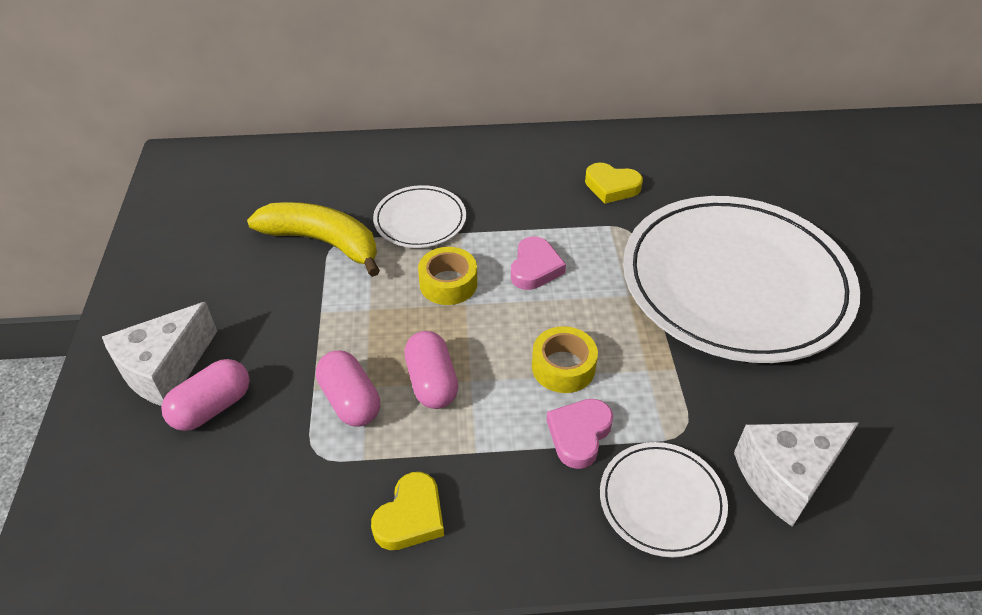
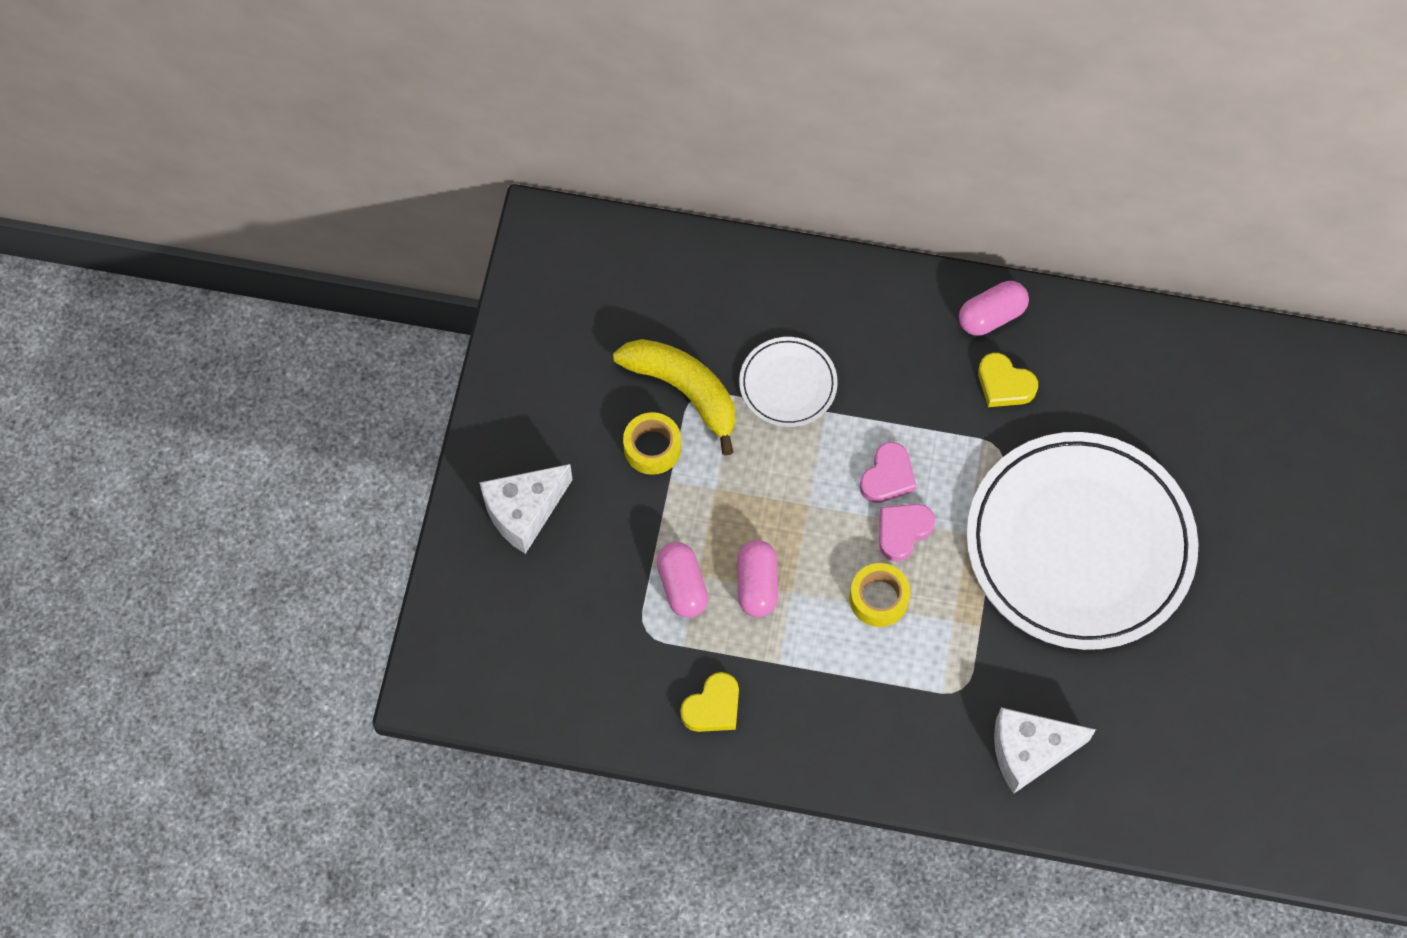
camera: 15 degrees right, 20 degrees up
pink capsule [161,359,250,431] -> pink capsule moved to [959,281,1029,335]
yellow tape [418,247,477,305] -> yellow tape moved to [623,412,681,475]
pink heart [546,399,613,469] -> pink heart moved to [879,504,935,562]
white plate [600,442,728,557] -> none

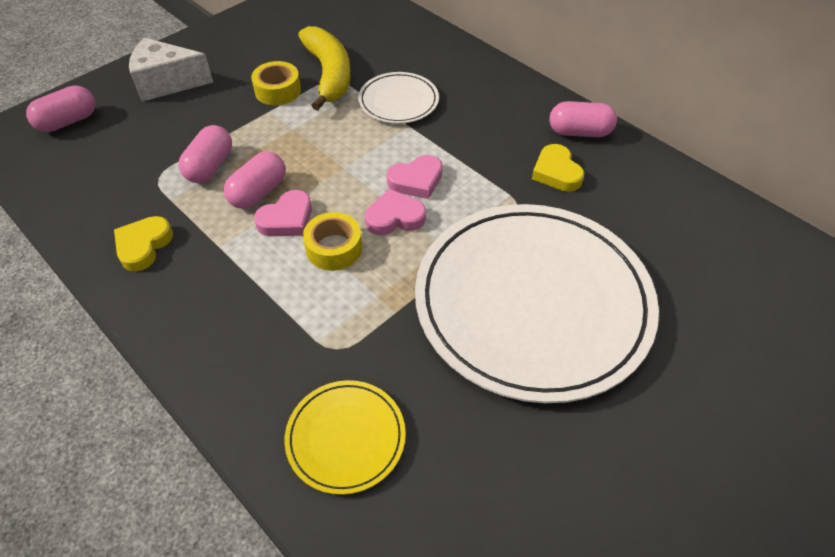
camera: 35 degrees right, 15 degrees down
yellow heart [680,672,739,732] -> yellow heart turned 120 degrees clockwise [114,216,173,272]
white cheese [994,707,1096,794] -> yellow plate [284,380,406,495]
none -> pink capsule [26,86,96,132]
none -> pink heart [254,190,312,236]

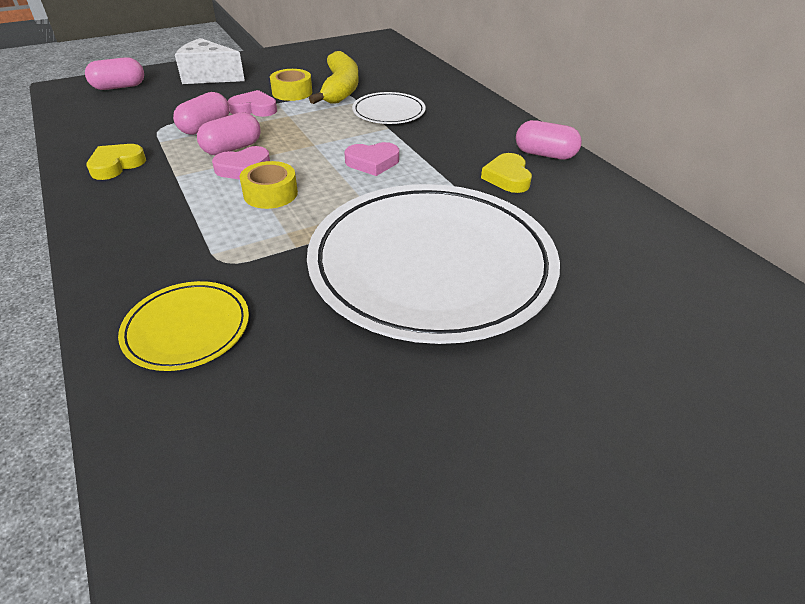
camera: 15 degrees right, 10 degrees down
pink heart [365,189,426,235] -> pink heart moved to [228,90,277,117]

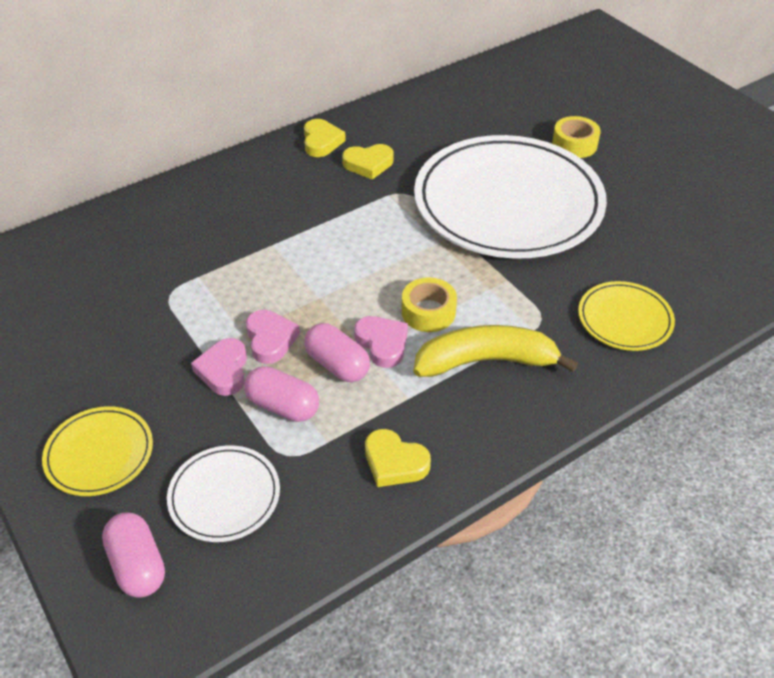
camera: 95 degrees left, 5 degrees up
white cheese [175,38,245,84] -> yellow plate [42,406,153,496]
yellow tape [270,69,312,101] -> yellow tape moved to [552,116,601,158]
yellow banana [309,51,359,104] -> yellow banana moved to [414,325,578,377]
pink heart [344,142,399,176] -> pink heart moved to [246,310,300,364]
white plate [352,92,426,124] -> white plate moved to [167,445,280,542]
pink capsule [516,120,582,160] -> yellow heart [304,119,346,157]

